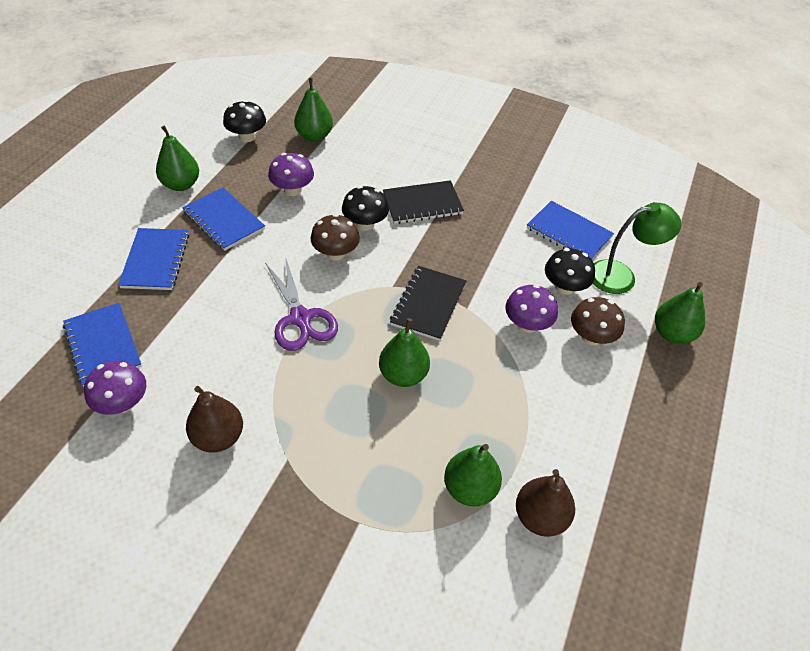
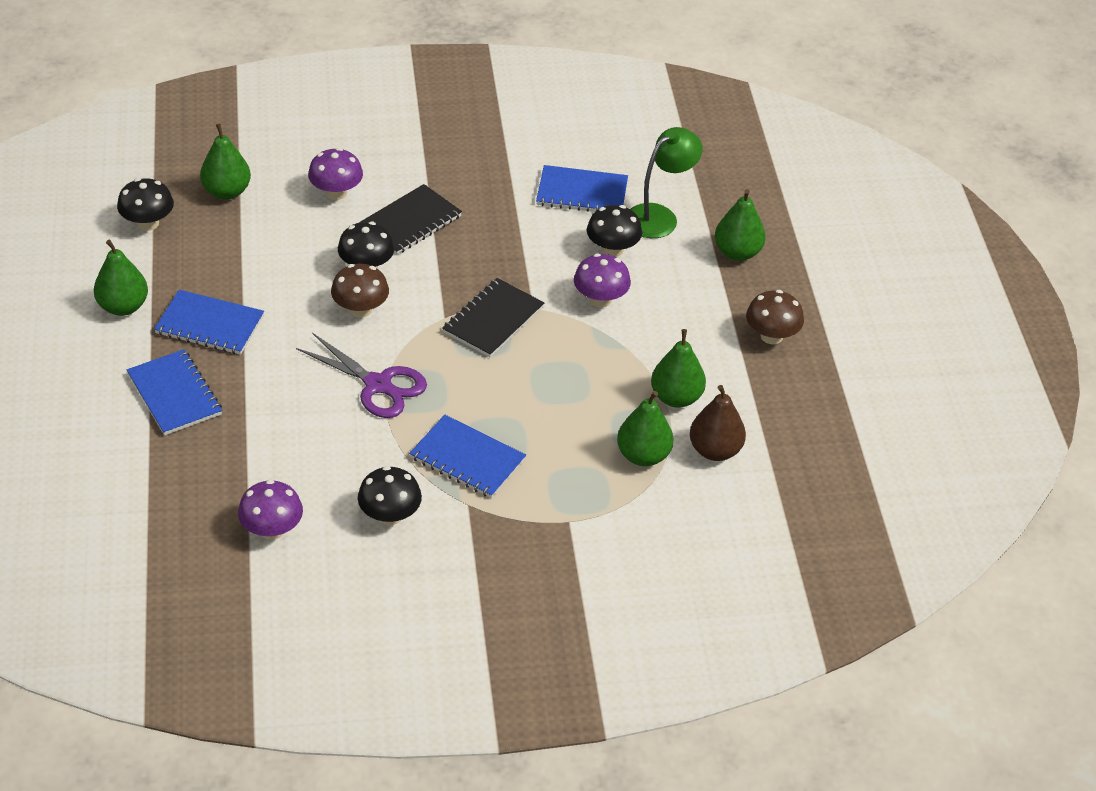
camera: 30 degrees left, 5 degrees down
blue notebook [63,303,142,387] -> blue notebook moved to [409,415,526,498]
brown pear [186,386,243,452] -> black mushroom [358,466,422,525]
purple mushroom [268,153,314,196] -> purple mushroom moved to [308,148,363,200]
green pear [379,318,430,387] -> green pear moved to [651,329,706,408]
black notebook [390,266,466,341] -> black notebook turned 45 degrees clockwise [442,278,544,357]
brown mushroom [571,297,625,345] -> brown mushroom moved to [746,290,804,344]

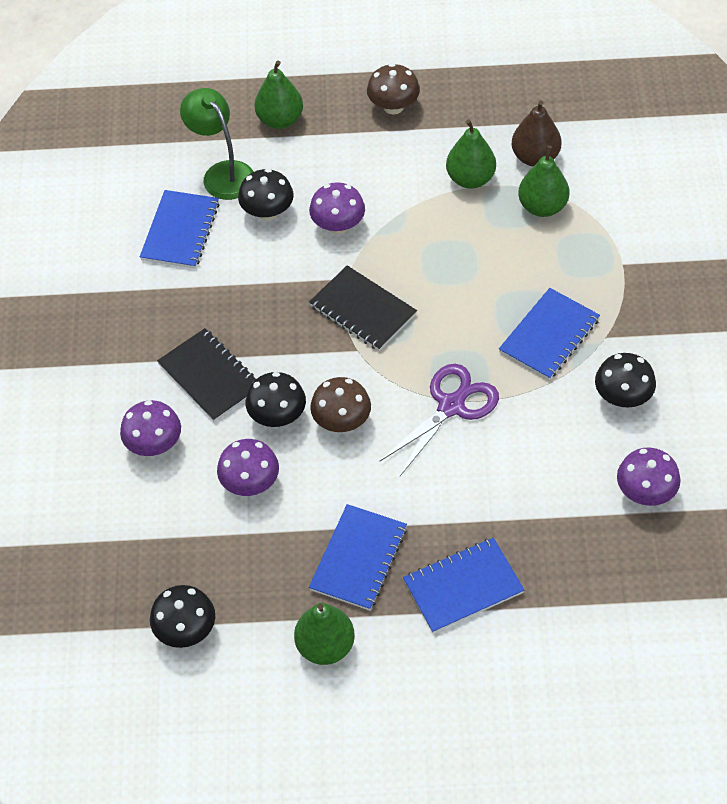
camera: 80 degrees left, 10 degrees up
green pear [200,123,251,200] -> none
none -> purple mushroom [217,439,279,496]

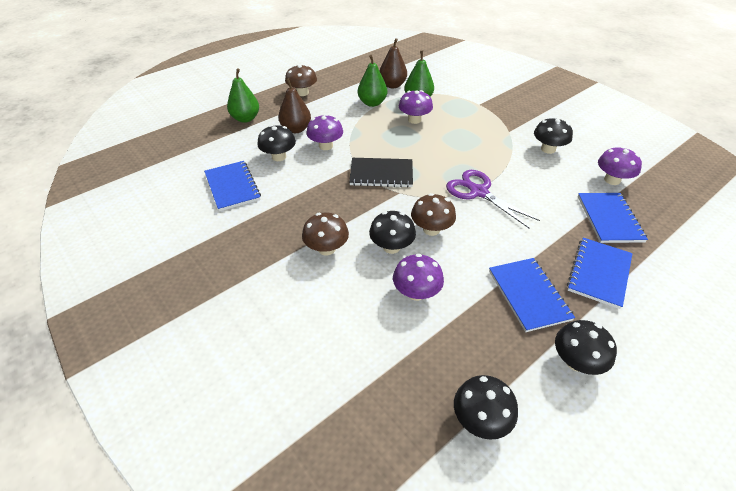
camera: 40 degrees left, 10 degrees down
purple mushroom [120,400,181,456] -> purple mushroom moved to [399,90,433,124]
black notebook [157,328,256,422] -> brown mushroom [302,212,349,256]
green lamp [180,88,254,200] -> none
green pear [294,603,355,665] -> black mushroom [555,320,617,375]
purple scissors [380,364,499,476] -> purple scissors turned 45 degrees counterclockwise [446,170,540,228]
blue notebook [499,288,600,380] -> blue notebook moved to [578,193,648,243]
none -> brown pear [278,78,311,133]

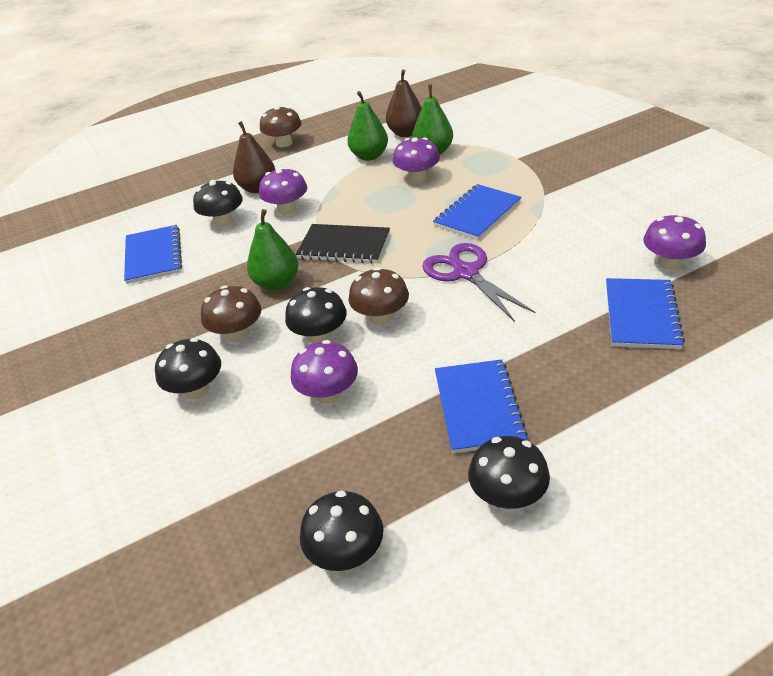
camera: 15 degrees right, 5 degrees down
green pear [227,68,259,123] -> green pear moved to [247,209,298,291]
black mushroom [534,117,573,154] -> black mushroom moved to [155,338,221,400]
blue notebook [567,238,633,309] -> blue notebook moved to [433,184,521,240]

